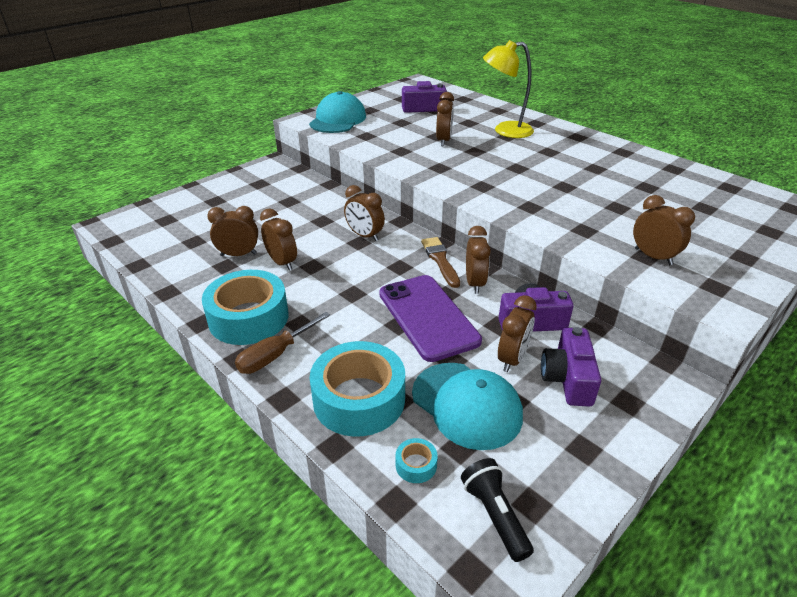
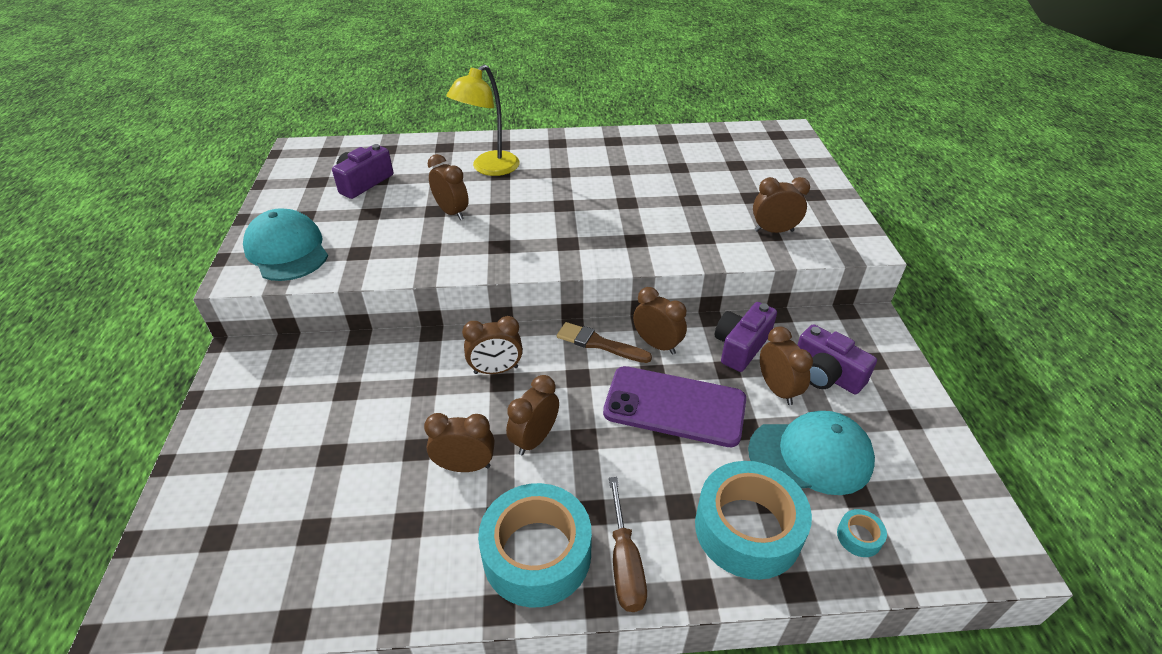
camera: 50 degrees left, 5 degrees up
brown clock [207,206,258,256] -> brown clock moved to [506,375,559,455]
black flashlight [461,458,534,562] -> none

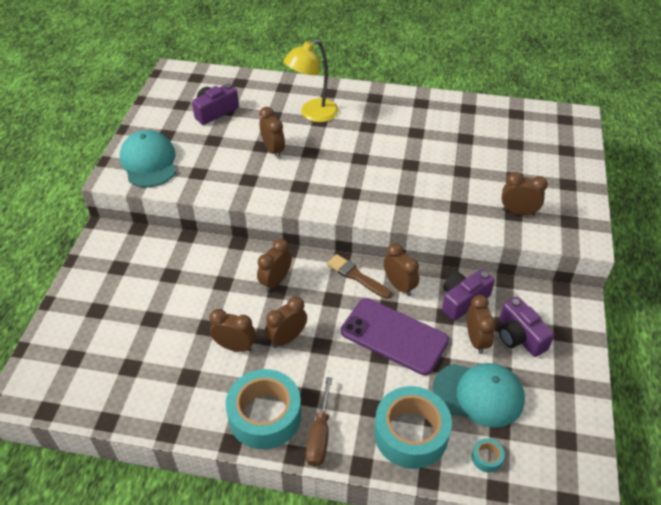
camera: 15 degrees right, 5 degrees up
brown clock [462,316,523,374] -> brown clock turned 120 degrees clockwise [257,239,292,292]

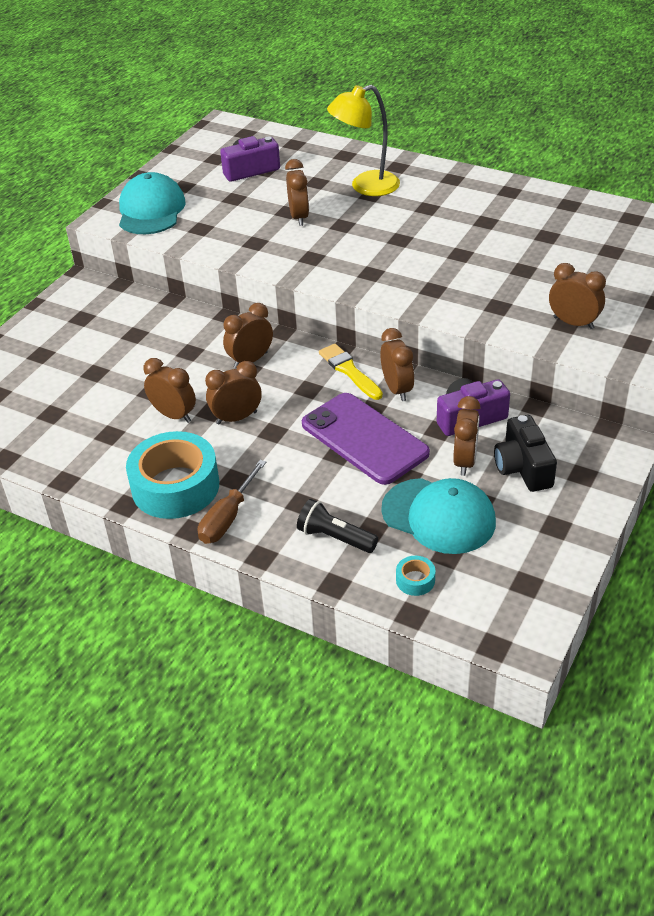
camera: 20 degrees right, 5 degrees down
brown brush [327,254,391,299] -> yellow brush [319,344,383,400]
turquoise tape [374,386,452,469] -> black flashlight [297,499,378,553]
purple camera [499,297,554,357] -> black camera [494,415,557,492]

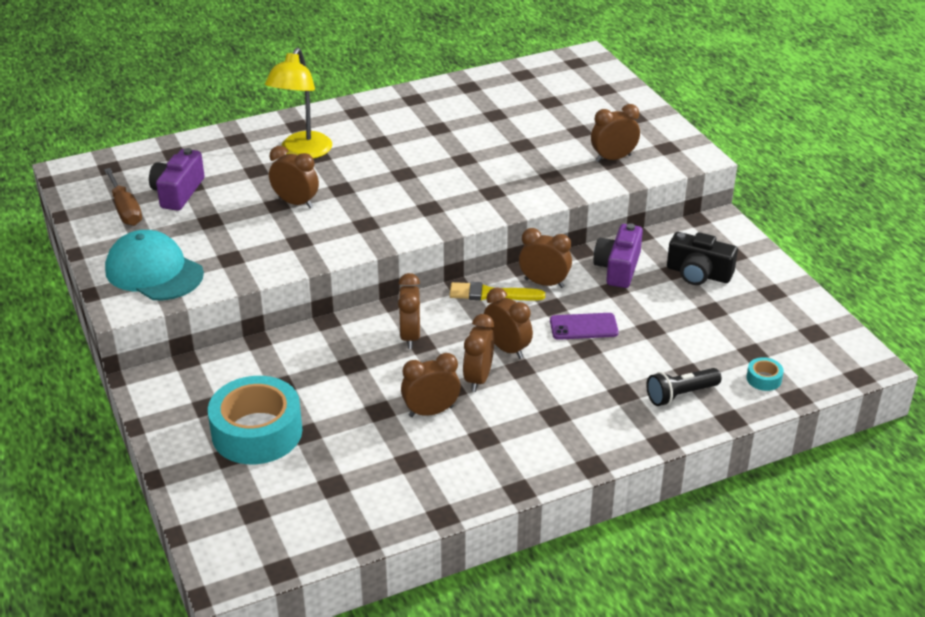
camera: 55 degrees left, 5 degrees down
turquoise tape [126,431,219,519] -> turquoise tape moved to [208,376,302,464]
brown screwdriver [198,460,266,544] -> brown screwdriver moved to [104,168,142,226]
purple phone [302,393,430,485] -> purple phone [550,313,619,340], size x0.53
turquoise cap [381,478,496,554] -> none
brown clock [453,396,480,476] -> brown clock moved to [484,287,533,359]

